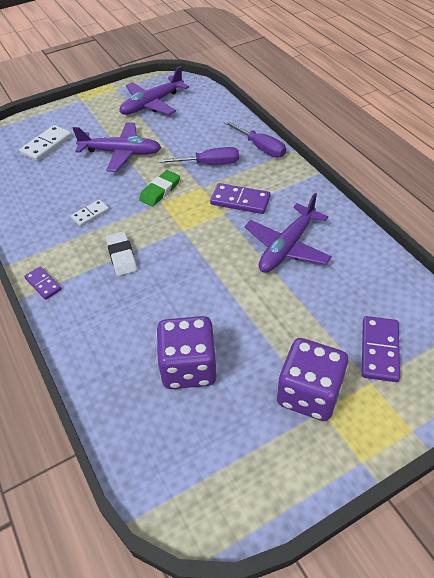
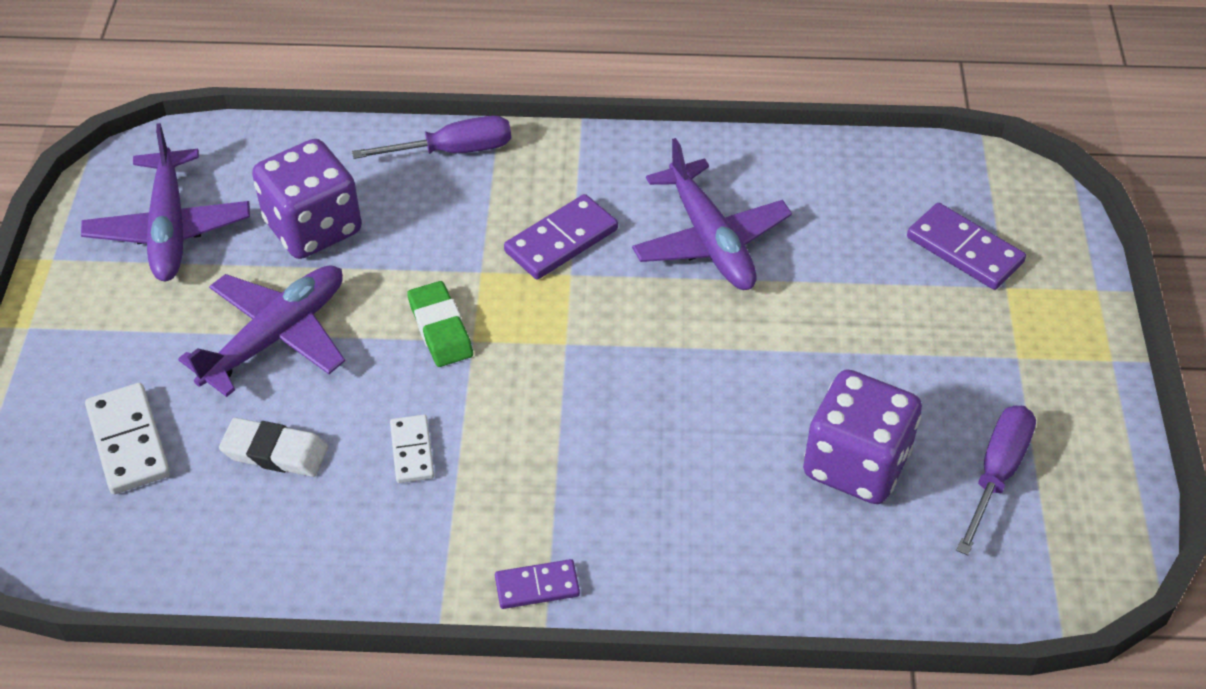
camera: 60 degrees left, 0 degrees up
white eraser [106,231,137,276] -> white eraser moved to [219,418,328,477]
purple screwdriver [158,147,239,165] -> purple screwdriver moved to [956,406,1036,555]
purple dice [277,338,348,421] -> purple dice moved to [252,139,362,259]

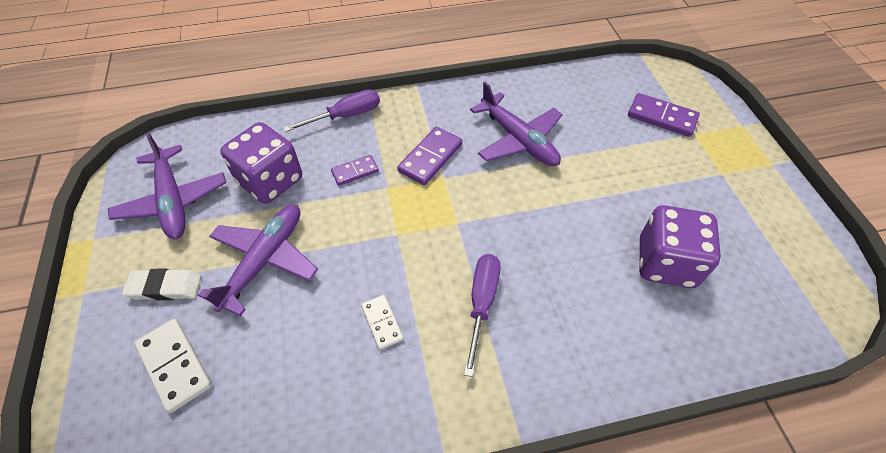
camera: 15 degrees left, 5 degrees up
white eraser [219,418,328,477] -> white eraser moved to [122,268,201,300]
green eraser [407,281,473,367] -> none
purple domino [495,559,580,609] -> purple domino moved to [331,155,379,186]
purple screwdriver [956,406,1036,555] -> purple screwdriver moved to [464,254,501,377]

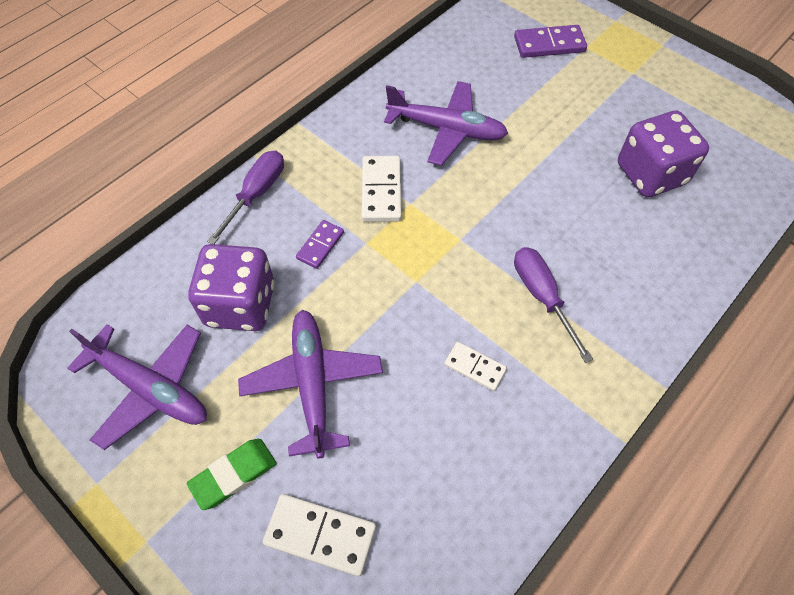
camera: 35 degrees left, 5 degrees up
white eraser [122,268,201,300] -> green eraser [187,439,277,510]
purple domino [397,127,462,185] -> white domino [361,156,402,222]

